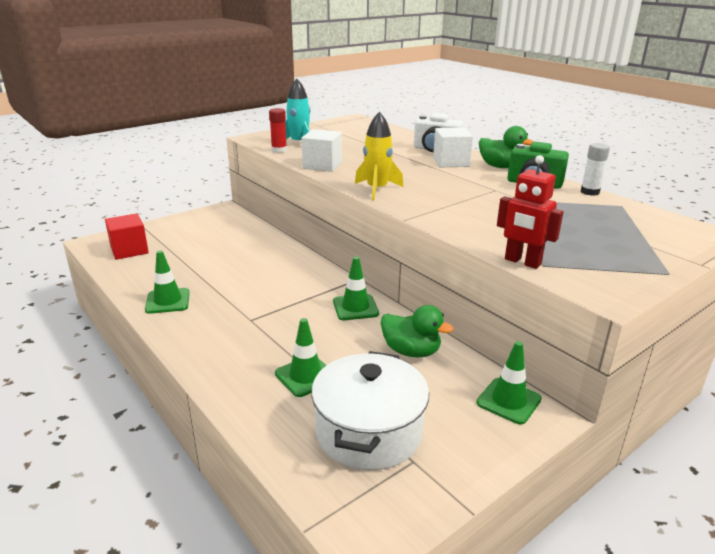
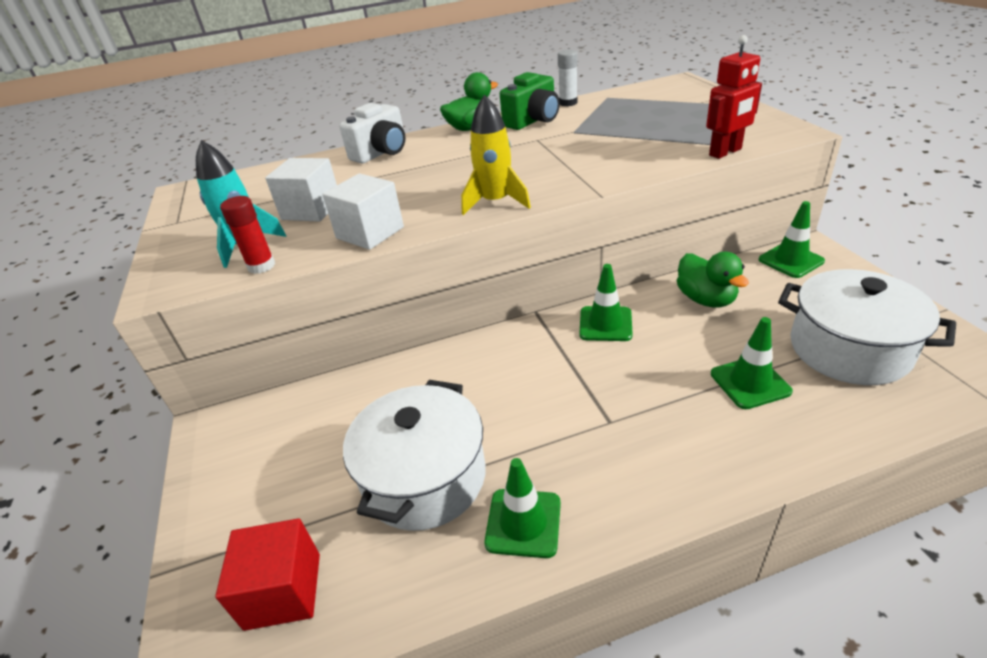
camera: 65 degrees left, 10 degrees up
green duck [380,305,453,357] -> green duck turned 105 degrees clockwise [677,252,749,308]
white cube [433,128,473,167] -> white cube moved to [265,158,337,222]
none -> white pot [343,380,486,531]

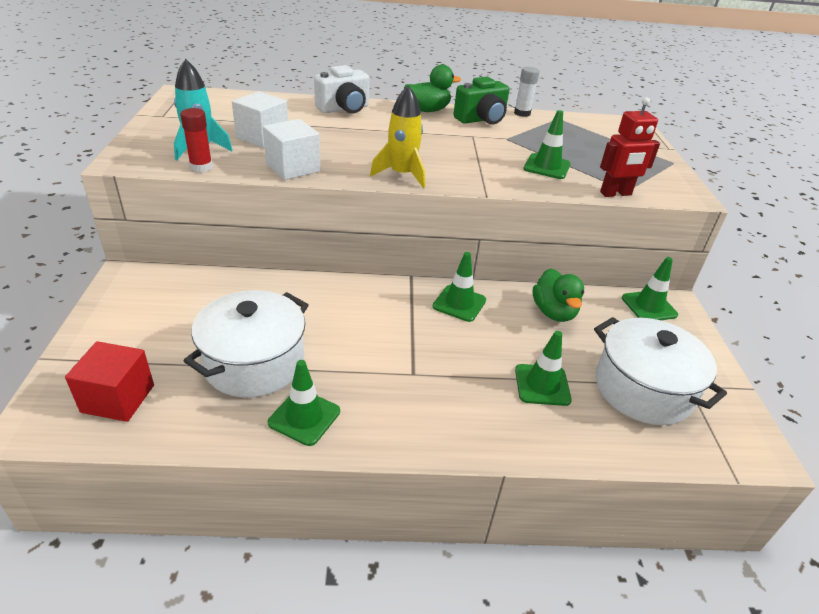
camera: 10 degrees right, 0 degrees up
none -> green traffic cone [524,110,571,179]

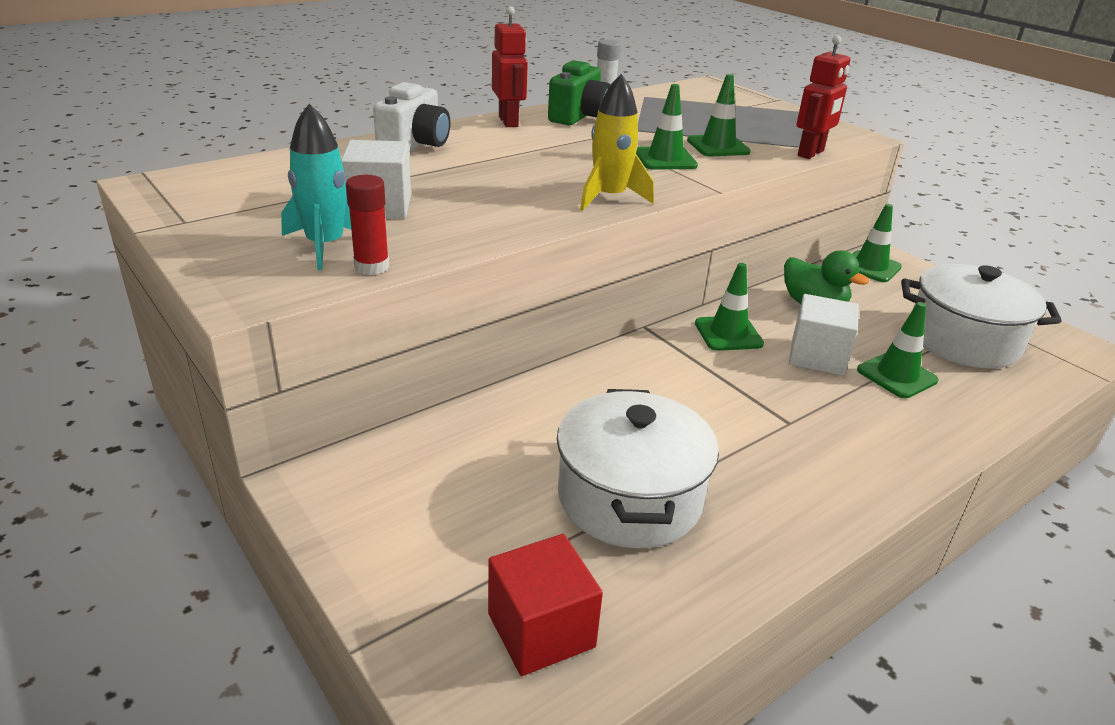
camera: 35 degrees left, 5 degrees down
white cube [263,119,321,180] -> white cube moved to [789,294,859,376]
green traffic cone [268,360,340,446] -> green traffic cone moved to [636,84,698,170]
green duck [404,65,461,112] -> red robot [492,6,528,127]

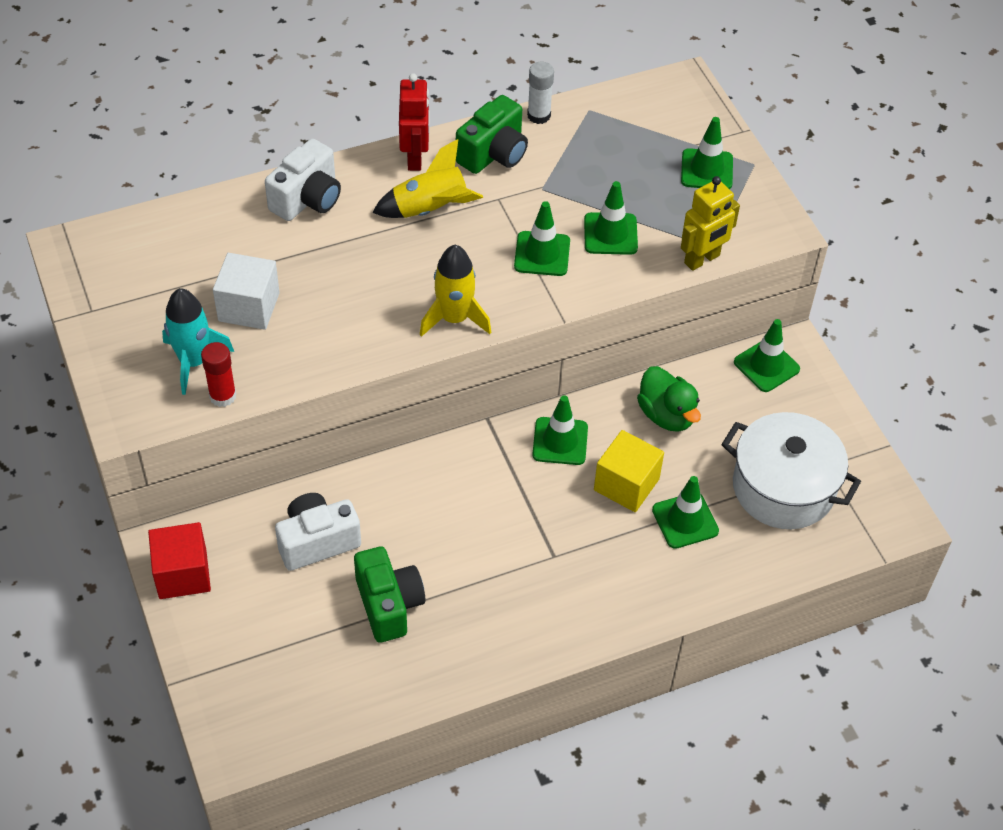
camera: 15 degrees right, 20 degrees up
red cube [488,534,603,676] -> red cube moved to [148,522,211,599]
white pot [557,389,719,548] -> green camera [354,547,425,643]
white cube [789,294,859,376] -> yellow cube [594,430,664,512]
red robot [797,35,850,159] -> yellow robot [681,176,740,271]
none -> white camera [275,493,361,571]
none -> yellow rocket [372,139,483,218]
none -> green traffic cone [681,117,733,189]

